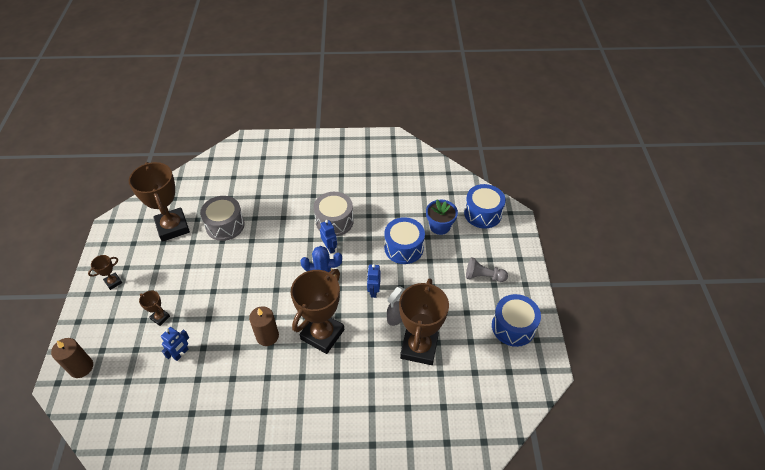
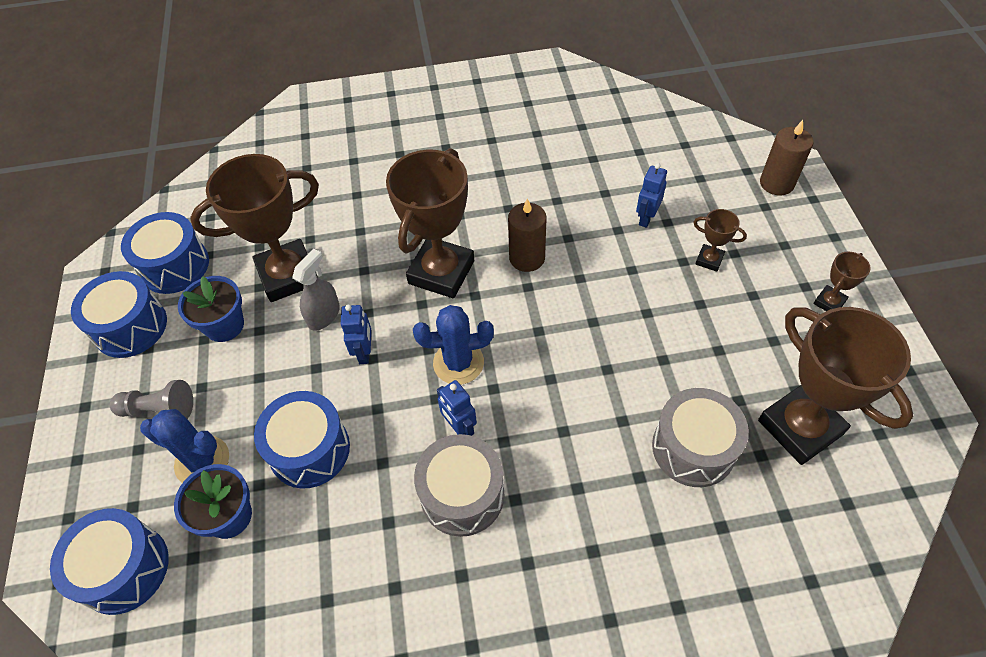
camera: 175 degrees right, 5 degrees up
brown trophy [399,278,449,365] -> brown trophy turned 60 degrees clockwise [190,154,319,302]
none -> blue drum [121,212,209,294]
none -> blue cactus [140,409,229,483]
none -> blue flower pot [178,276,244,342]

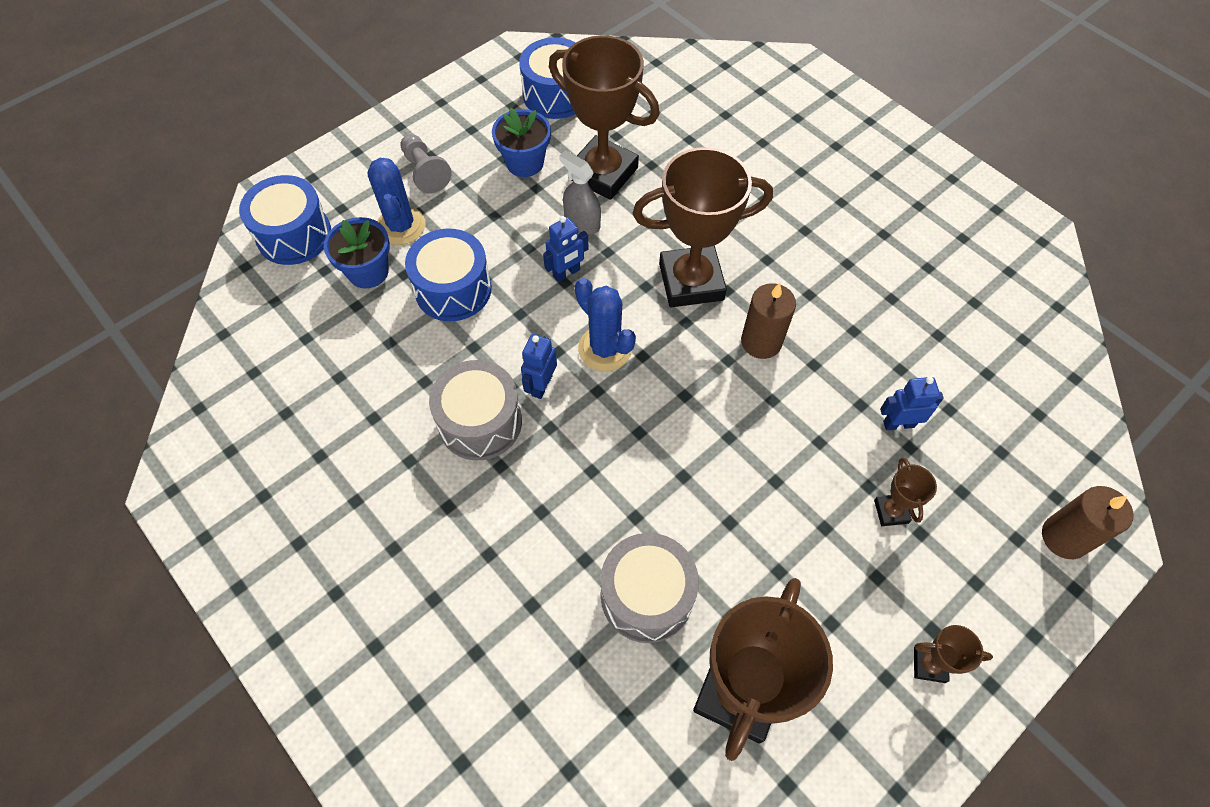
camera: 55 degrees right, 5 degrees up
blue drum [71,271,167,358] -> none
grey spray bottle [292,249,340,331] -> grey spray bottle turned 135 degrees counterclockwise [559,150,601,235]

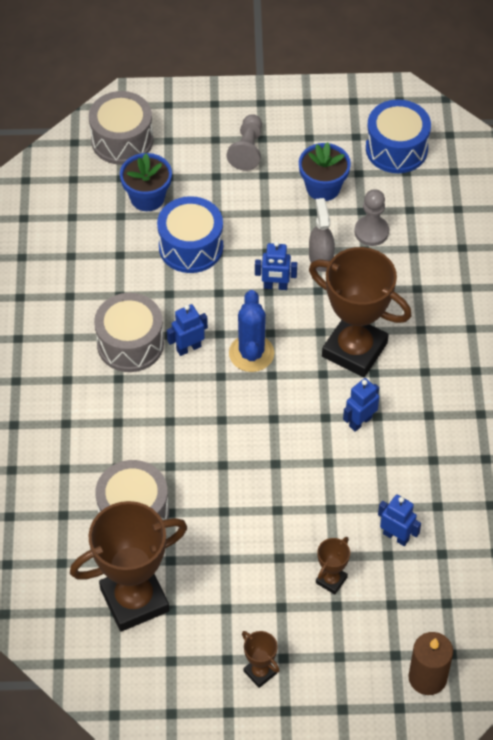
camera: 40 degrees right, 5 degrees down
blue drum [239,175,331,265] -> grey drum [89,91,153,165]
blue cactus [367,158,426,245] -> none
brown trophy [549,35,660,200] -> grey pawn [354,189,389,246]
brown candle [741,283,796,359] -> blue robot [343,378,379,432]

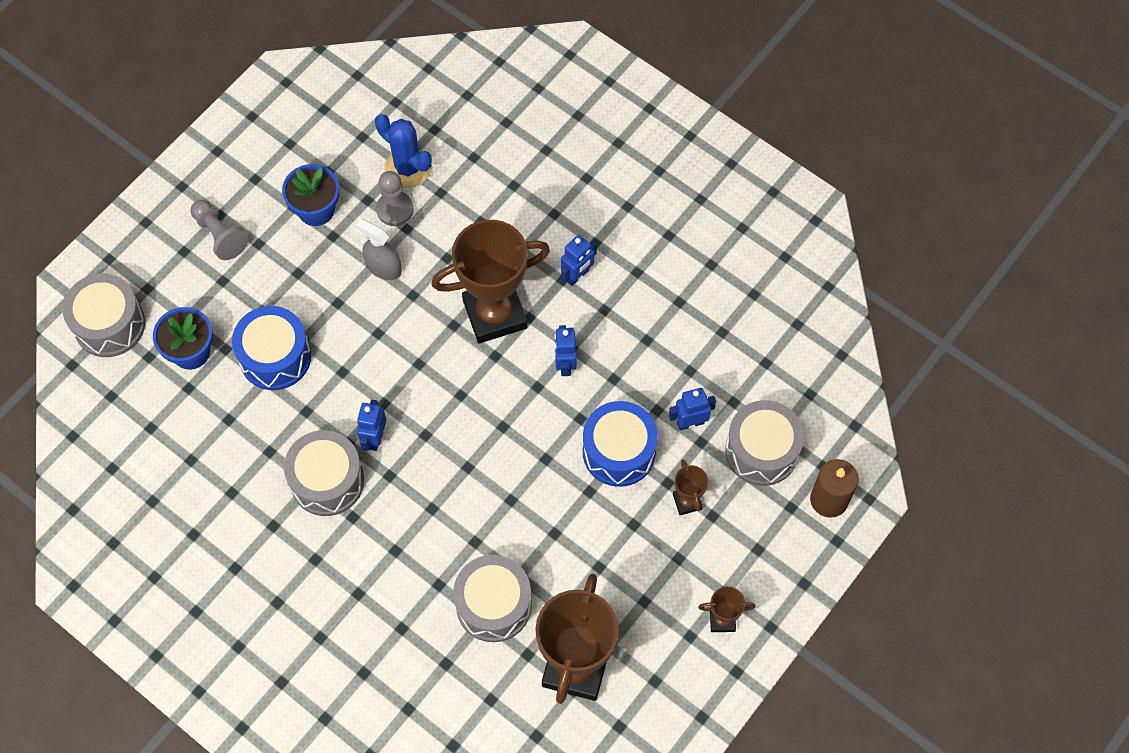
camera: 50 degrees left, 10 degrees up
blue cactus [229,290,274,372] -> blue cactus moved to [375,114,432,188]
blue robot [255,241,297,290] -> blue robot moved to [561,235,597,286]
blue drum [366,99,431,173] -> blue drum moved to [583,401,658,487]
none -> grey drum [725,400,804,486]

